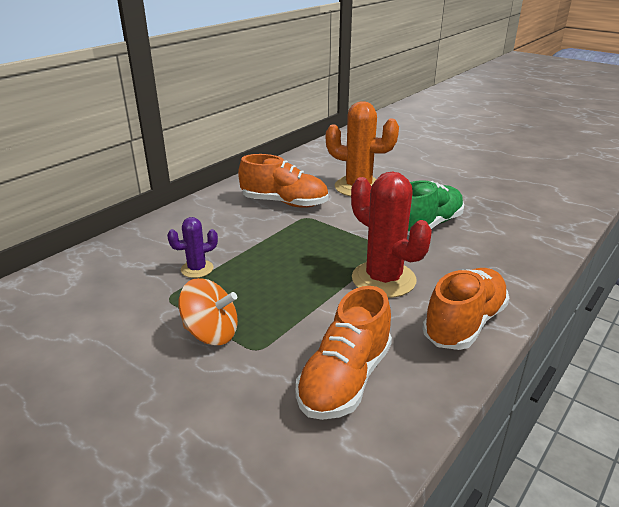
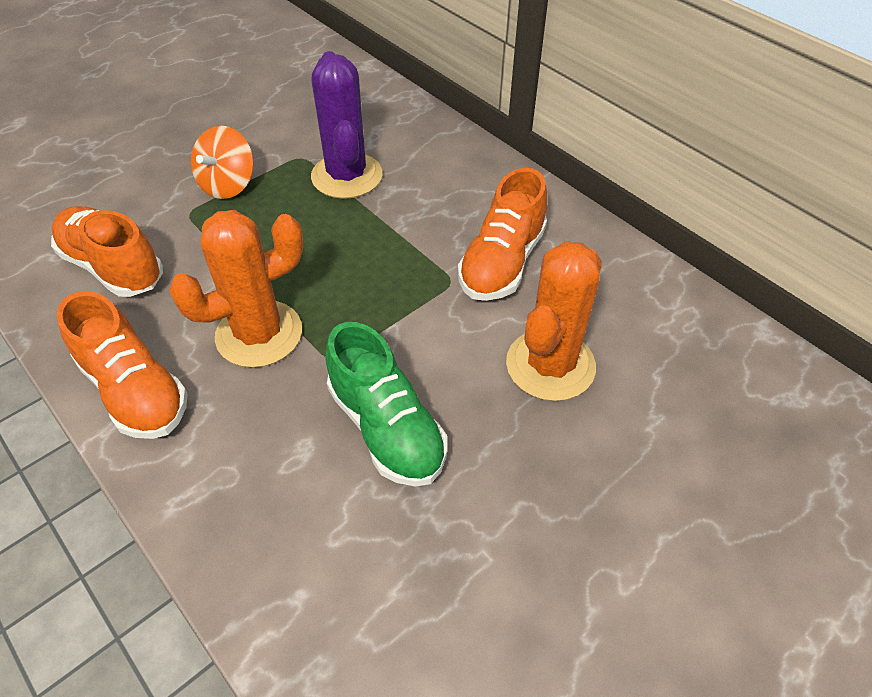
camera: 100 degrees right, 20 degrees up
purple cactus [167,217,218,278] -> purple cactus [311,51,383,199], size x1.93
red cactus [351,171,432,298] -> orange cactus [169,210,304,368]

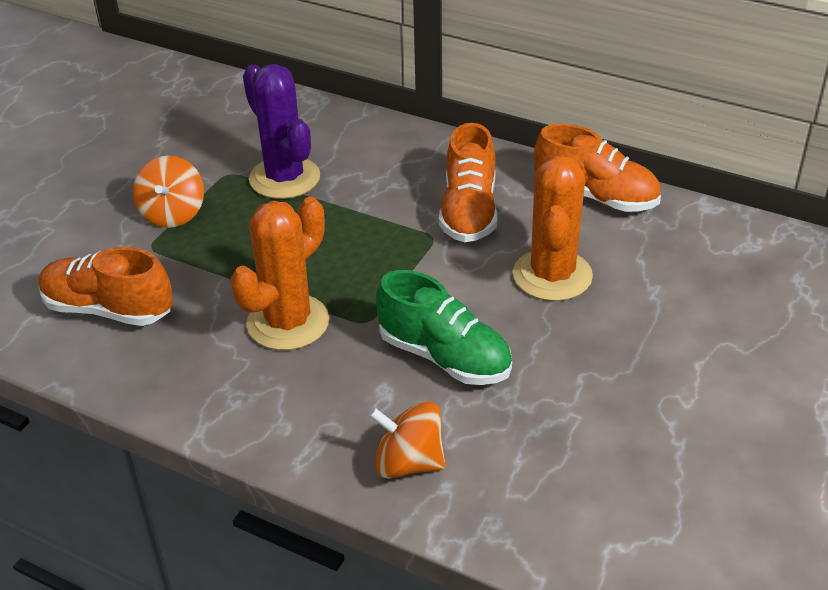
camera: 20 degrees left, 10 degrees down
orange shoe [57,291,188,439] -> orange shoe moved to [534,124,661,212]
none -> orange spinning top [369,401,446,479]

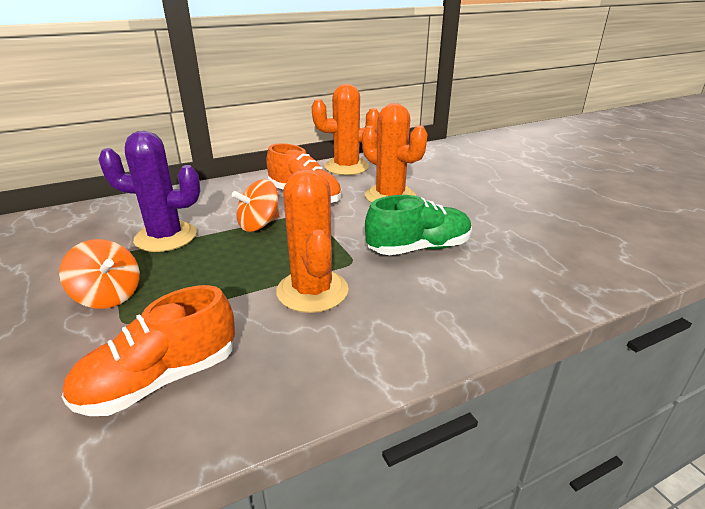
camera: 55 degrees left, 10 degrees down
orange spinning top [369,401,446,479] -> orange spinning top moved to [232,179,280,232]
orange shoe [534,124,661,212] -> orange cactus [312,84,379,175]

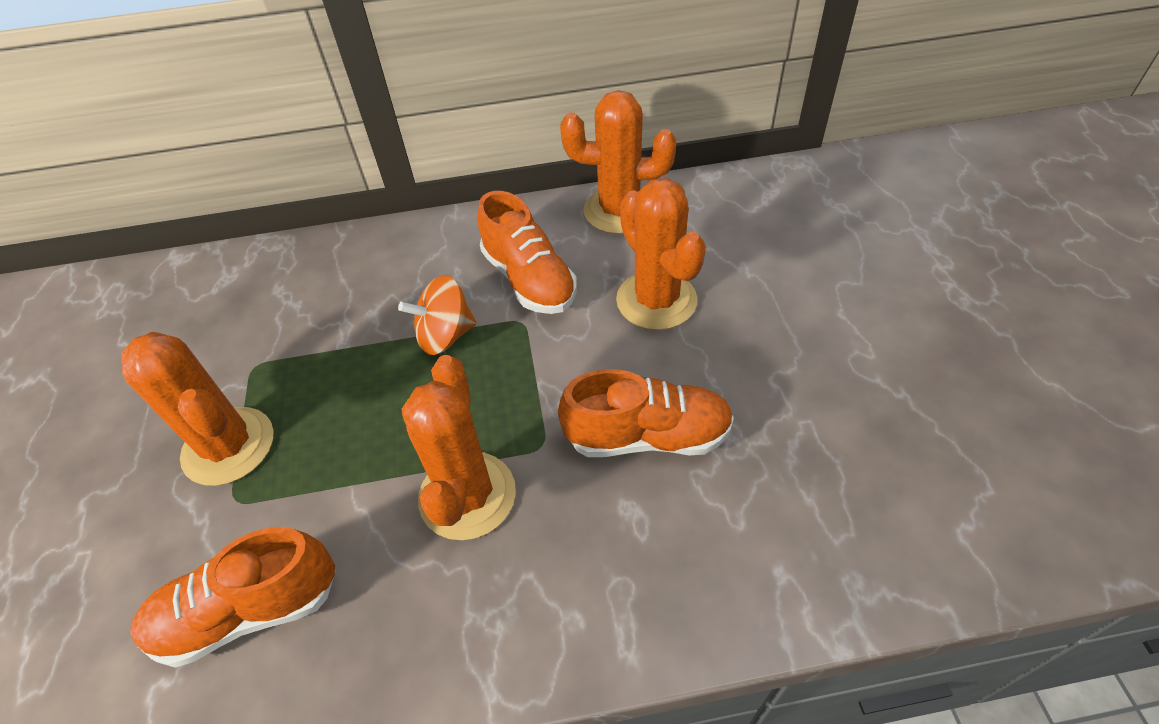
camera: 20 degrees right, 20 degrees up
orange spinning top [59,239,140,309] -> orange cactus [121,332,274,486]
purple cactus [99,131,200,252] -> none
green shoe [365,195,472,255] -> orange shoe [558,369,734,457]

